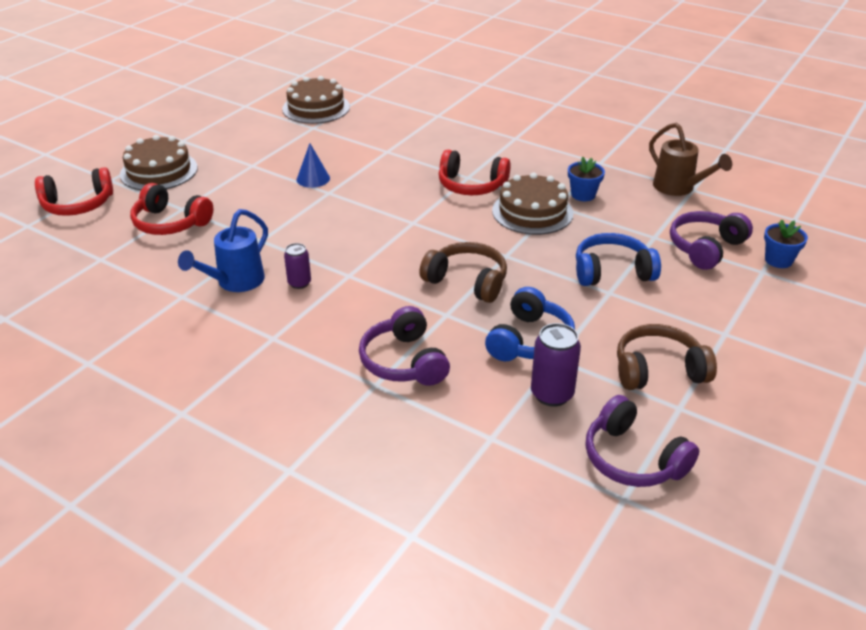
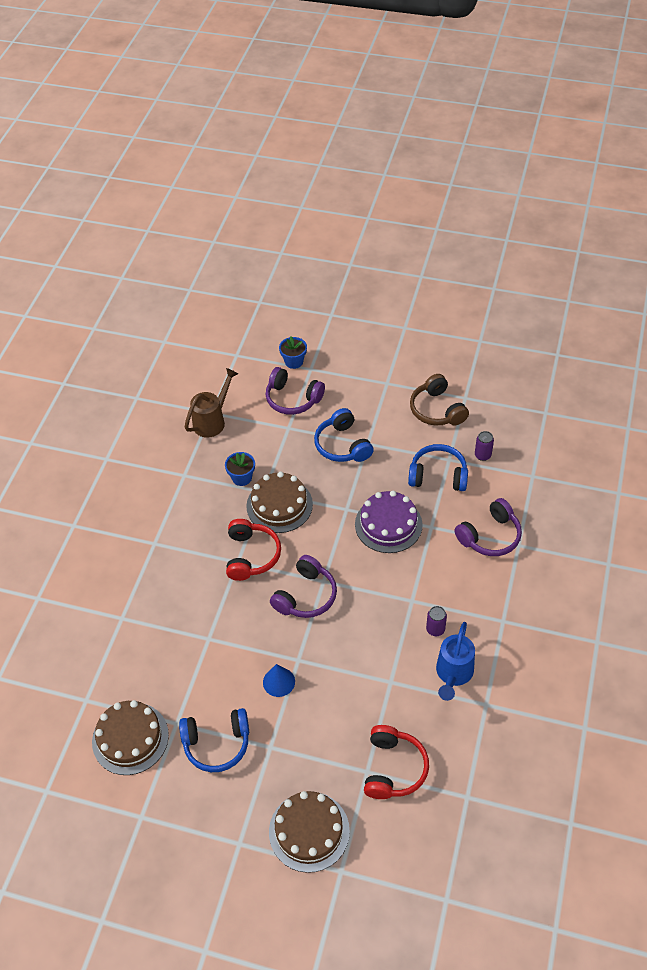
camera: 105 degrees left, 15 degrees up
red headphones [35,167,113,216] -> none
blue watering can [178,209,268,292] -> blue watering can turned 90 degrees clockwise [436,622,475,701]
brown headphones [419,242,507,303] -> purple cake [355,491,423,553]
purple can [531,323,581,407] -> purple can [475,431,494,461], size x0.63
purple headphones [585,395,699,487] -> purple headphones moved to [270,555,337,618]
none -> blue headphones [179,708,249,772]

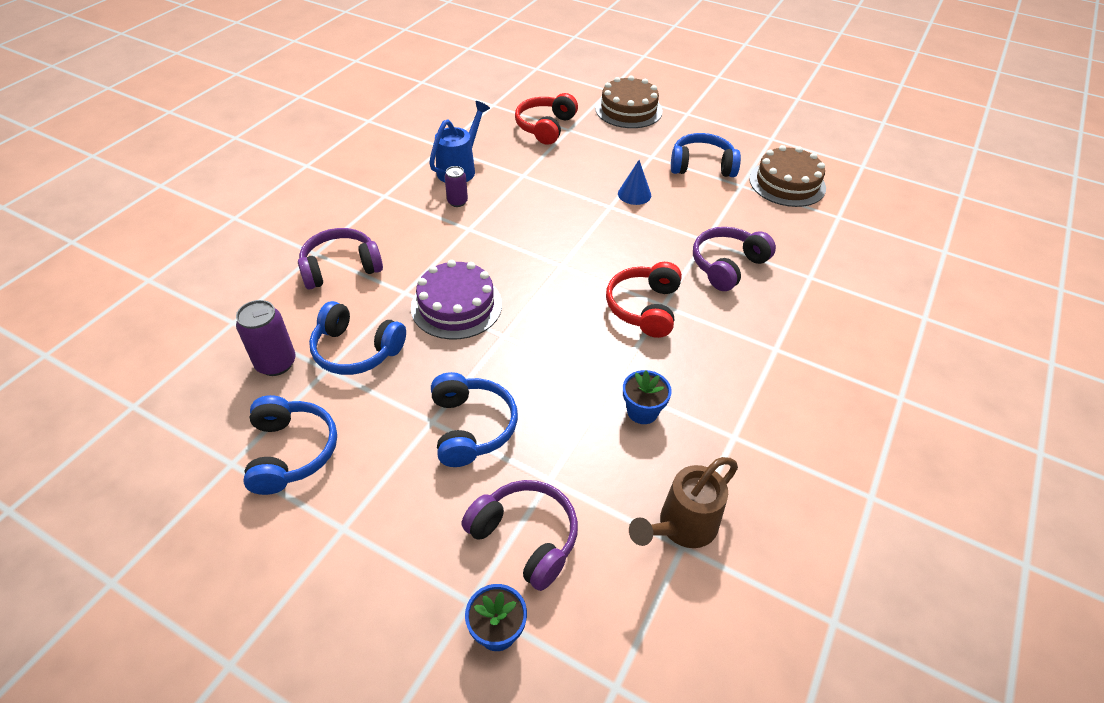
camera: 170 degrees left, 5 degrees down
brown cake [246,472,313,533] -> none
purple headphones [270,555,337,618] -> purple headphones moved to [693,227,776,291]
brown headphones [410,374,469,426] -> blue headphones [243,395,337,495]
purple can [475,431,494,461] -> purple can [236,300,296,376], size x1.59

